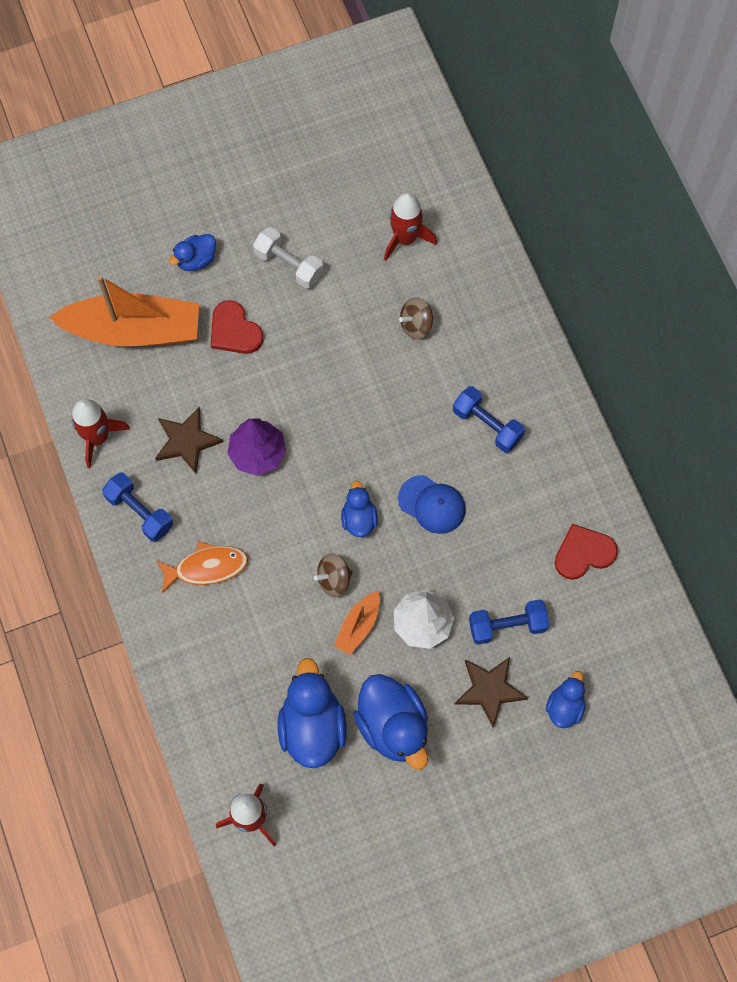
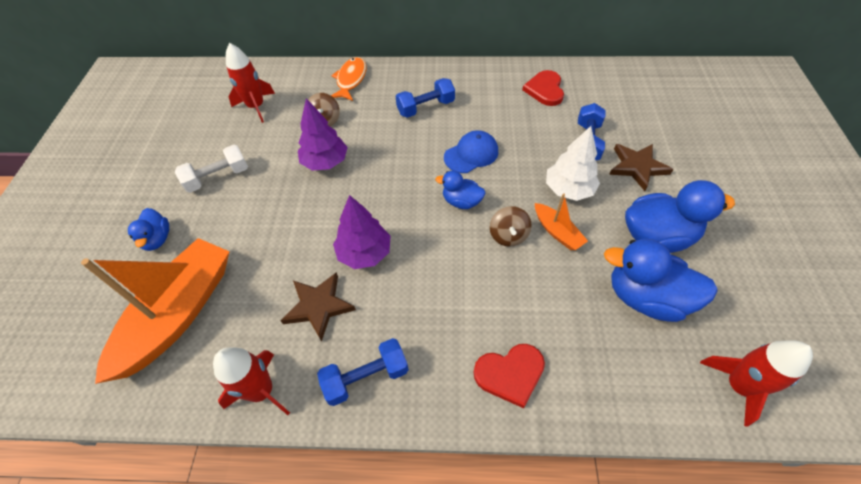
camera: 65 degrees left, 15 degrees down
orange fish [156,541,248,593] -> orange fish moved to [331,57,367,101]
red heart [211,300,263,354] -> red heart moved to [474,344,545,408]
blue duck [546,671,586,728] -> none
none -> purple tree [298,98,348,171]

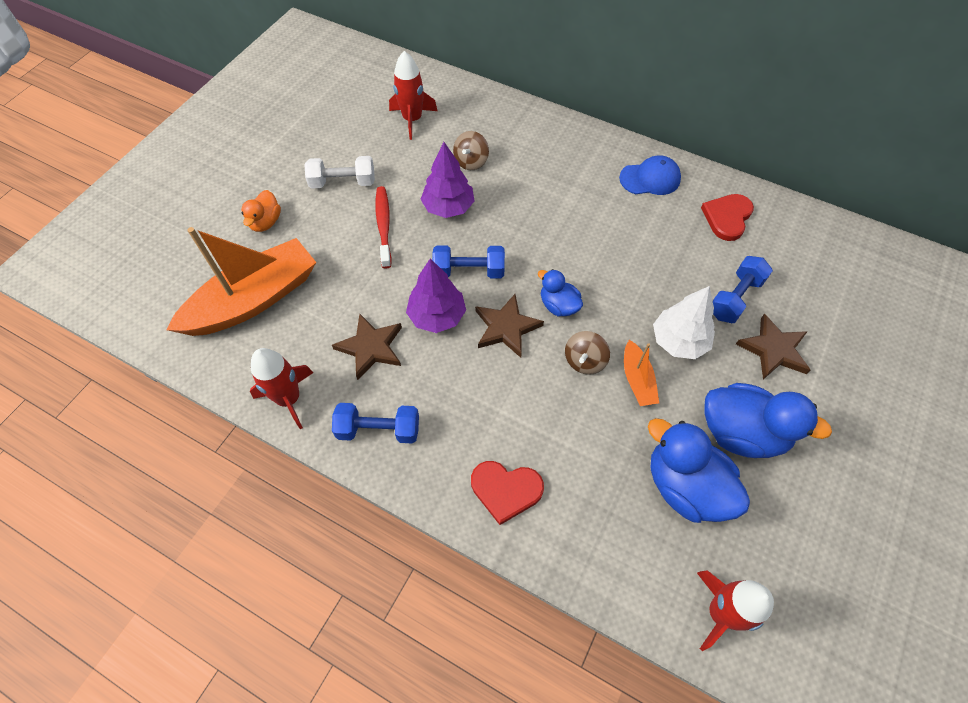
camera: 25 degrees right, 5 degrees up
blue duck [128,208,169,251] -> orange duck [241,190,281,232]
orange fish [331,57,367,101] -> none
blue dumbbell [395,78,455,118] -> blue dumbbell moved to [432,245,505,278]
blue cap [444,130,498,173] -> blue cap moved to [619,155,681,195]
none -> red toothbrush [375,186,392,269]
none -> brown star [475,294,544,358]

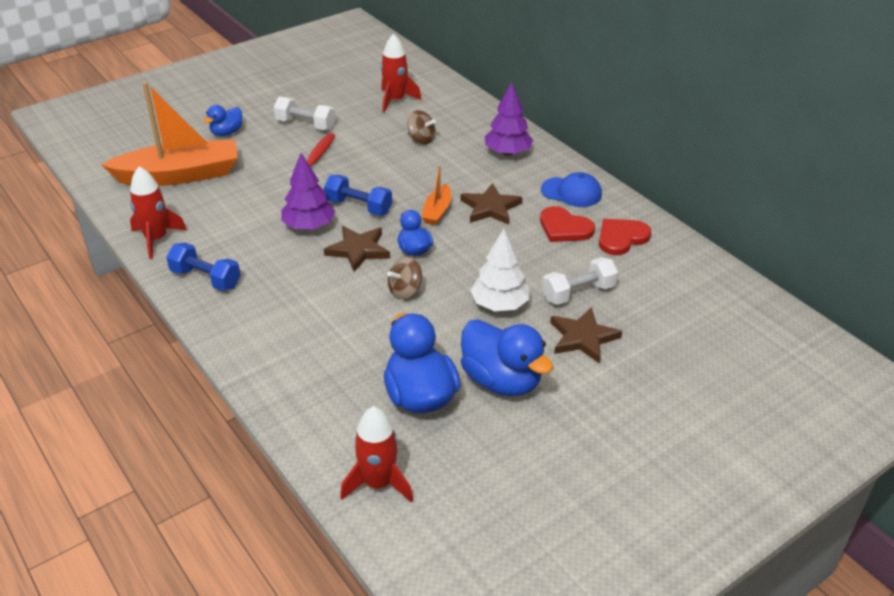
camera: 25 degrees right, 20 degrees down
orange duck [241,190,281,232] -> blue duck [204,105,242,136]
brown star [332,314,402,380] -> brown star moved to [460,183,523,225]
purple tree [420,142,474,218] -> purple tree moved to [485,82,533,156]
brown spinning top [453,131,489,170] -> brown spinning top turned 105 degrees counterclockwise [407,110,436,144]
red heart [471,461,544,525] -> red heart moved to [540,206,595,242]
orange boat [624,340,659,406] -> orange boat moved to [421,165,451,225]
blue dumbbell [713,256,773,323] -> white dumbbell [542,257,618,305]

